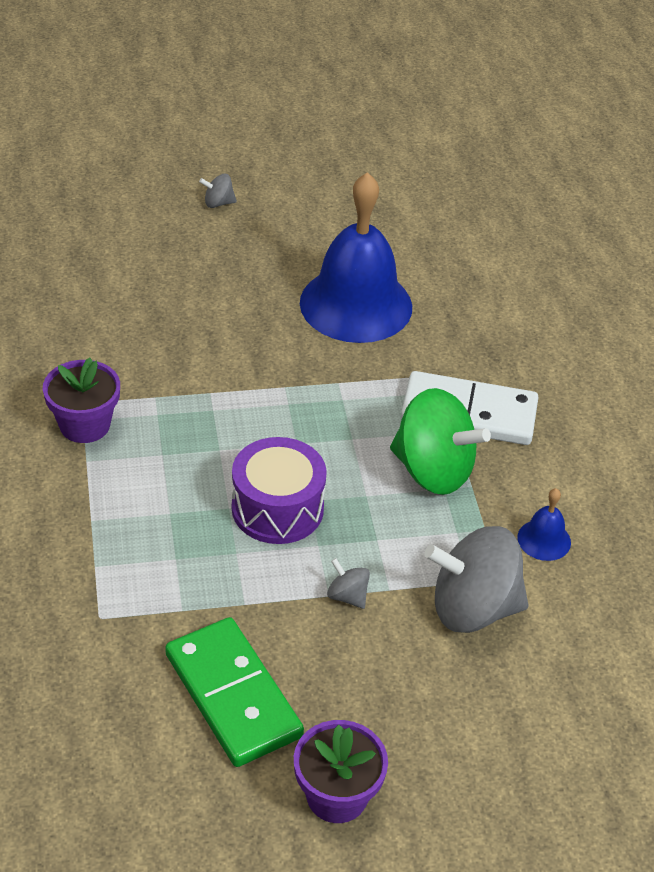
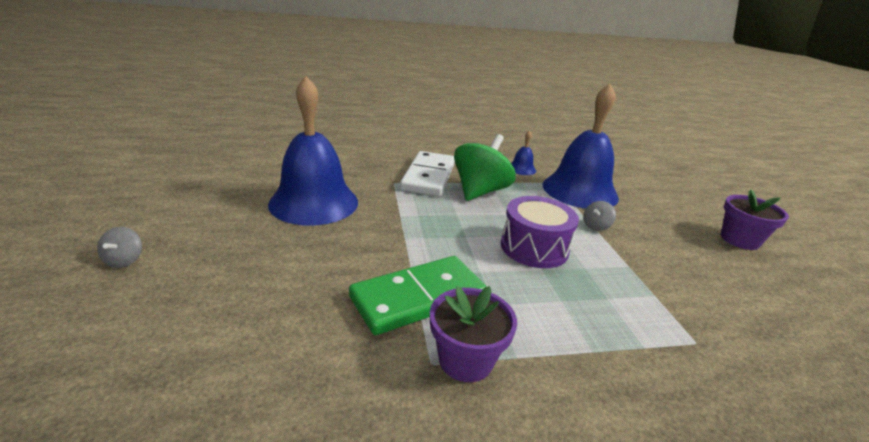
camera: 90 degrees left, 15 degrees down
green domino [165,617,304,767] -> green domino moved to [349,256,486,335]
grey spinning top [424,526,529,633] -> blue bell [543,83,619,209]

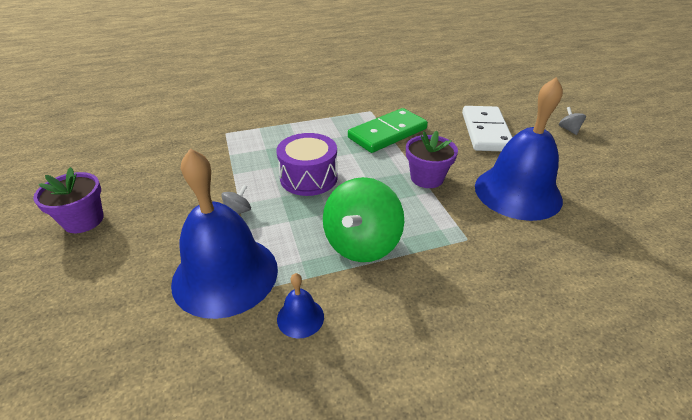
camera: 175 degrees right, 10 degrees up
white domino [400,151,455,197] -> white domino moved to [462,106,513,151]
purple flower pot [430,286,517,382] -> purple flower pot moved to [406,131,458,188]

